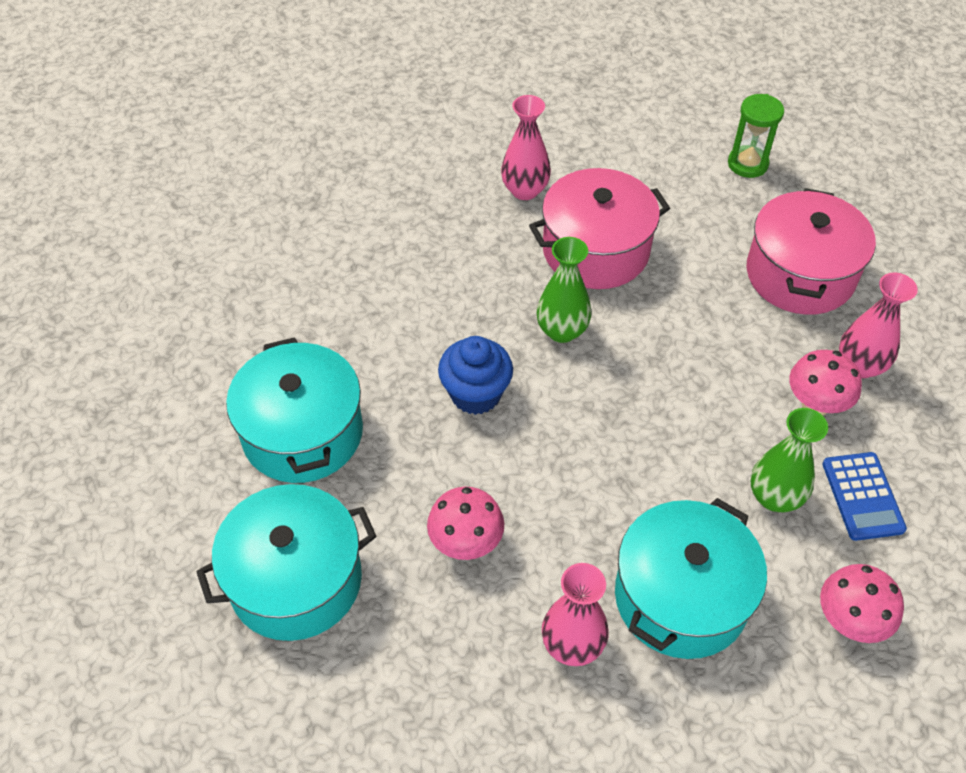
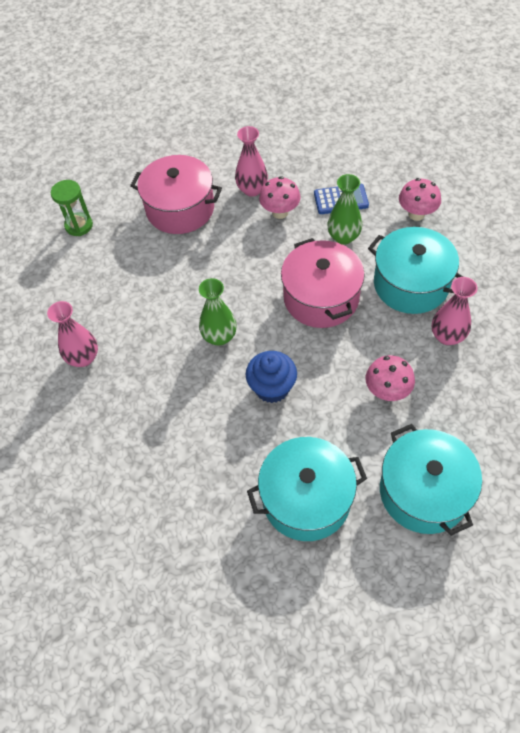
camera: 85 degrees left, 5 degrees up
pink pot [529,168,670,289] -> pink pot moved to [281,238,365,328]

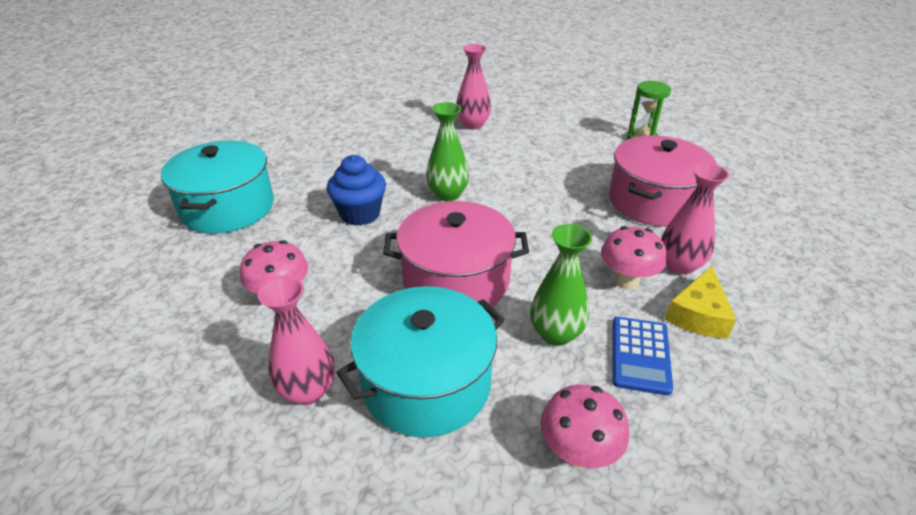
camera: 105 degrees right, 20 degrees down
turquoise pot [380,424,482,536] -> none
none -> yellow cheese [665,266,737,339]

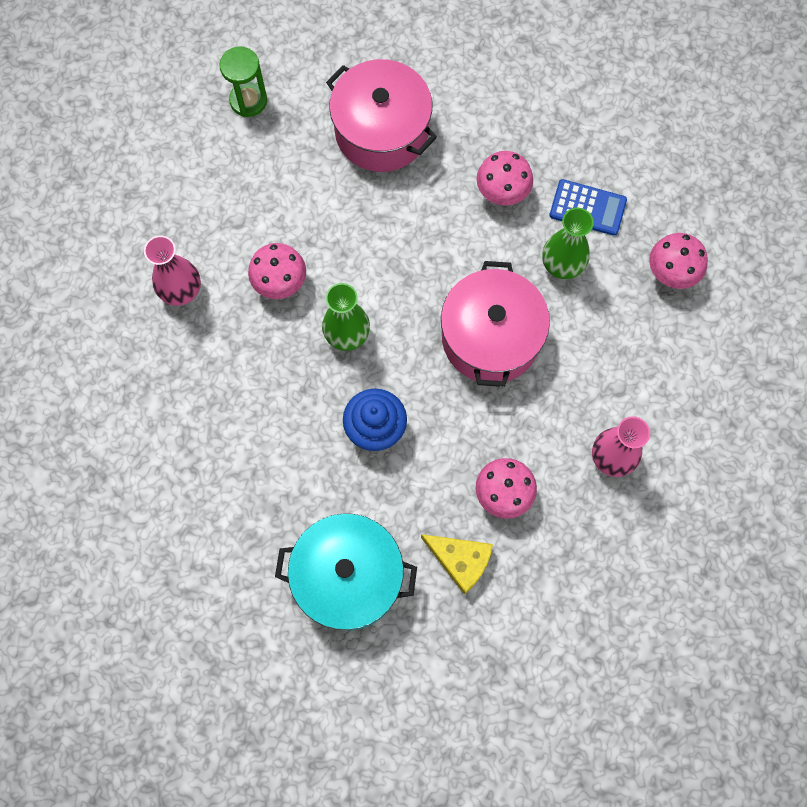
camera: 85 degrees left, 35 degrees up
turquoise pot [337,286,505,437] -> none
pink vase [661,163,729,275] -> none
yellow cheese [665,266,737,339] -> yellow cheese moved to [421,534,493,594]
none -> pink mushroom [248,243,306,299]

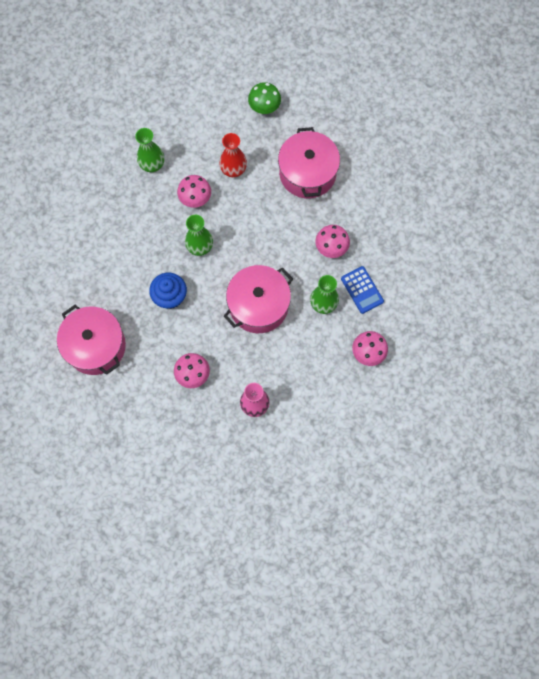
camera: 45 degrees right, 0 degrees up
pink vase [144,236,201,306] -> green vase [135,128,164,172]
green hourglass [219,46,267,117] -> green mushroom [248,82,281,114]
turquoise pot [275,514,417,630] -> pink pot [57,305,126,375]
yellow cheese [421,534,493,594] -> none
none -> red vase [219,133,247,177]

